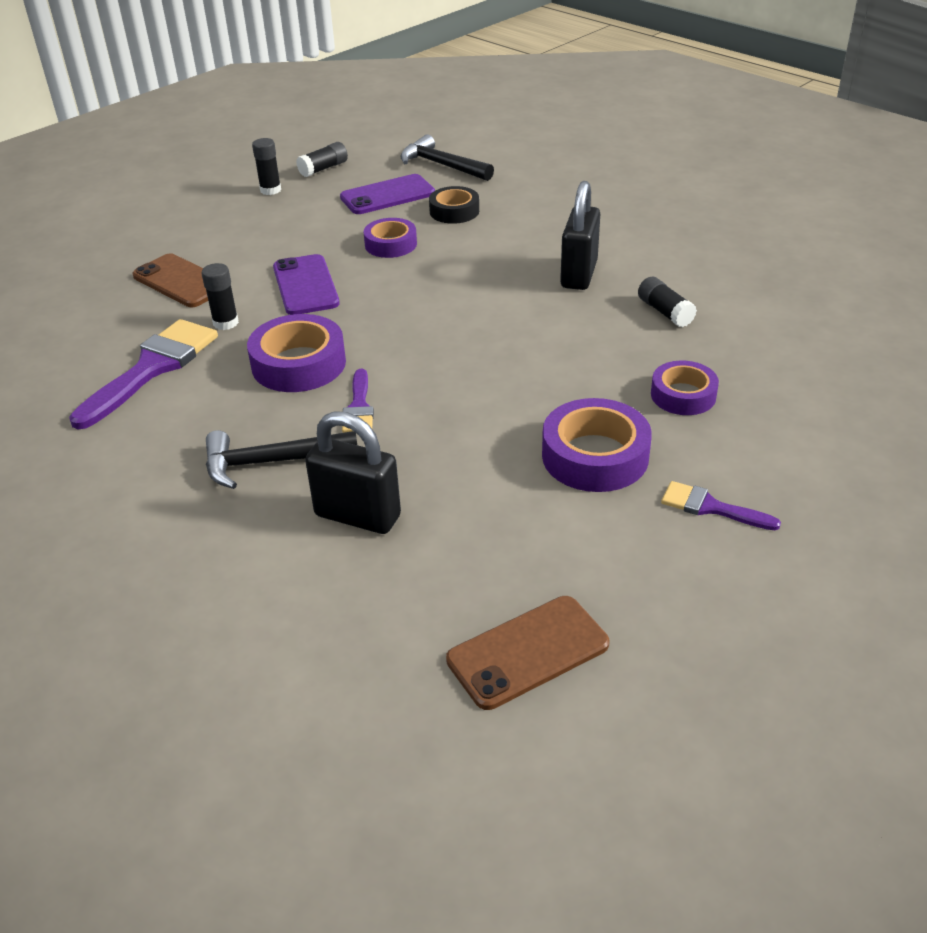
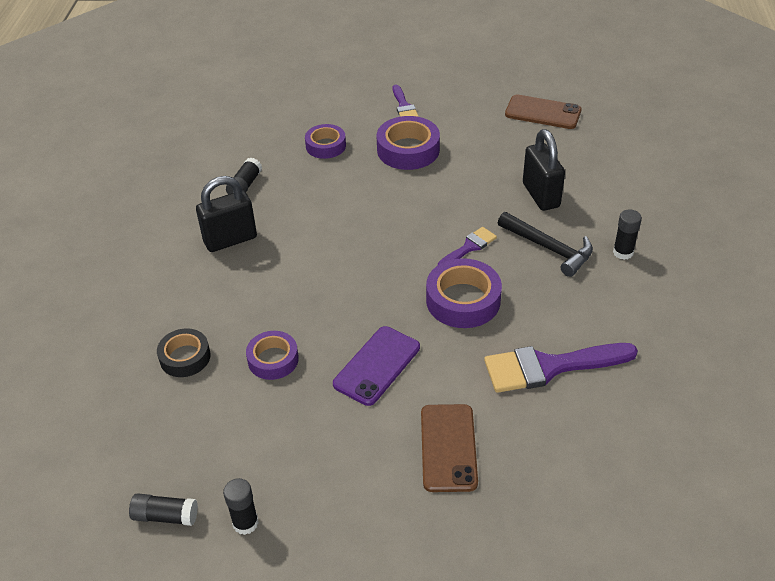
camera: 130 degrees left, 5 degrees up
black glue stick [201,263,239,330] -> black glue stick moved to [613,210,642,260]
purple phone [340,174,435,214] -> none
black hammer [401,134,494,181] -> none

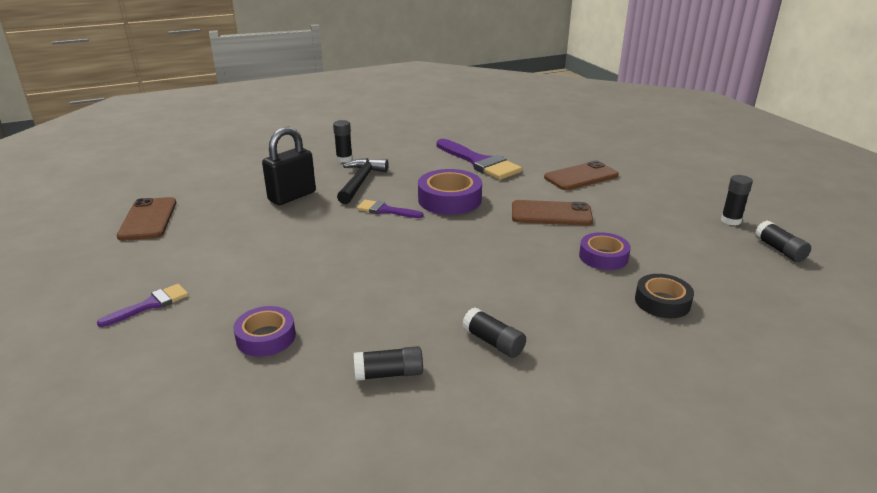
camera: 120 degrees left, 15 degrees down
black padlock [196,176,257,252] -> black glue stick [462,307,526,358]
purple phone [333,326,420,406] -> brown phone [512,200,593,226]
purple tape [377,116,440,170] -> none

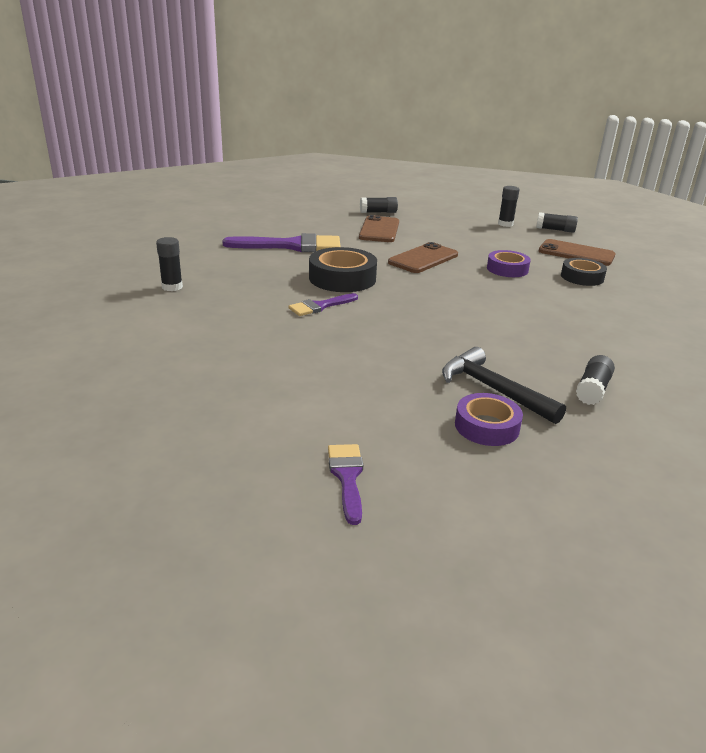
camera: 55 degrees left, 0 degrees up
brown phone [117,197,176,241] -> brown phone moved to [539,239,615,266]
black padlock [262,127,316,205] -> none
black hammer [337,158,389,204] -> black hammer moved to [442,347,566,424]
purple tape [418,169,482,215] -> black tape [309,247,377,292]
black glue stick [462,307,526,358] -> black glue stick moved to [360,197,398,213]

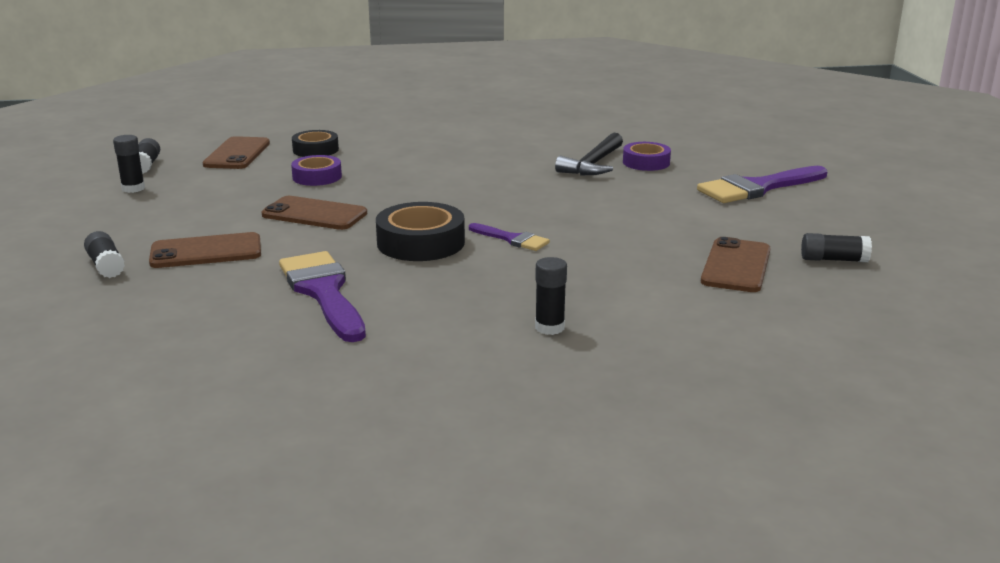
camera: 110 degrees left, 5 degrees down
purple brush [328,444,363,525] -> purple brush [697,166,827,203], size x1.88
black glue stick [576,355,615,405] -> black glue stick moved to [801,233,872,262]
none -> brown phone [701,237,770,292]

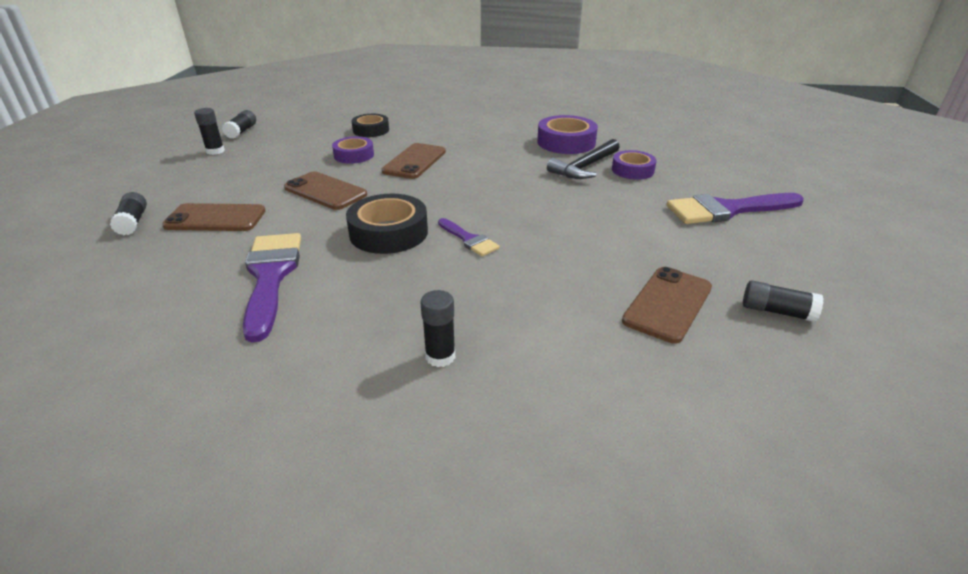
camera: 15 degrees right, 10 degrees up
brown phone [203,136,270,169] -> brown phone moved to [382,143,446,179]
none -> purple tape [537,115,598,154]

